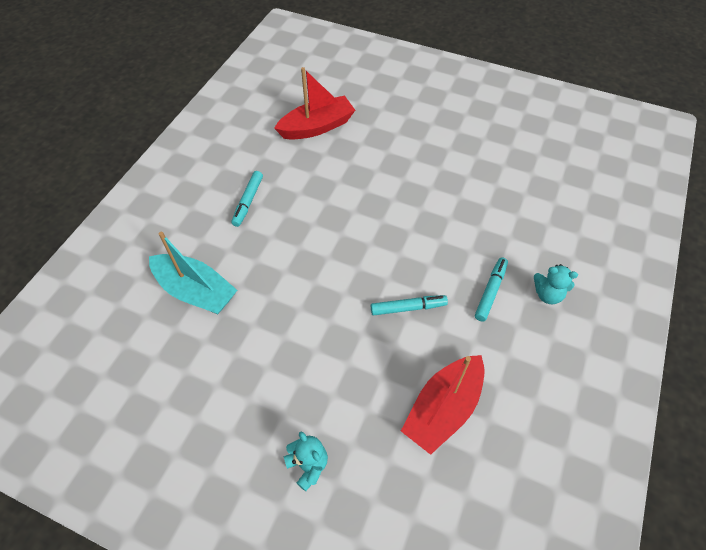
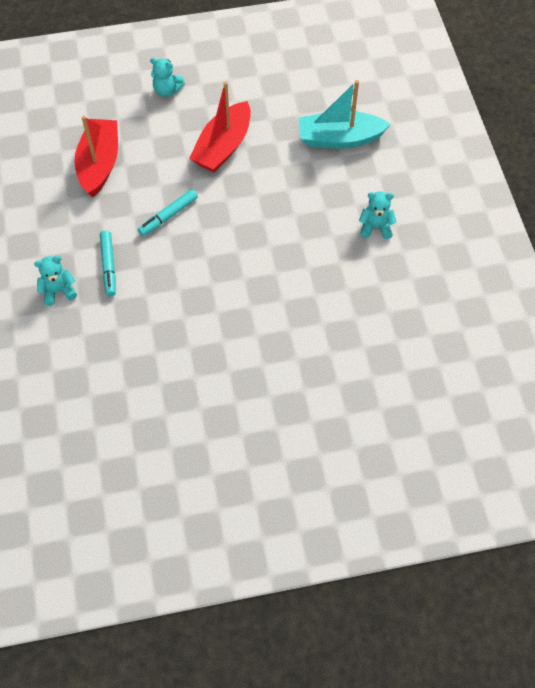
camera: 145 degrees right, 5 degrees up
turquoise marker [231,171,263,227] -> turquoise teddy bear [359,191,397,239]
red boat [274,67,355,140] -> red boat moved to [189,82,251,173]

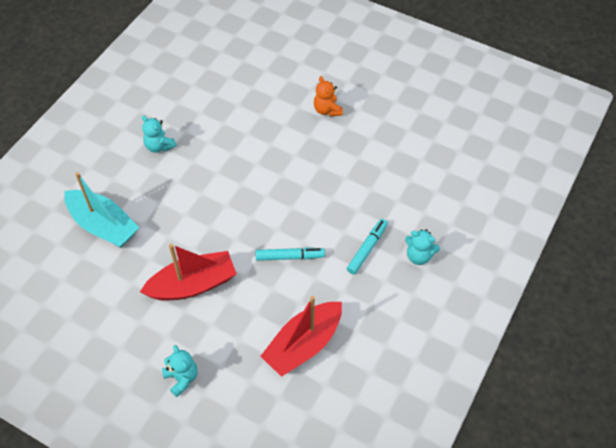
camera: 140 degrees left, 5 degrees down
none -> orange teddy bear [314,76,343,117]

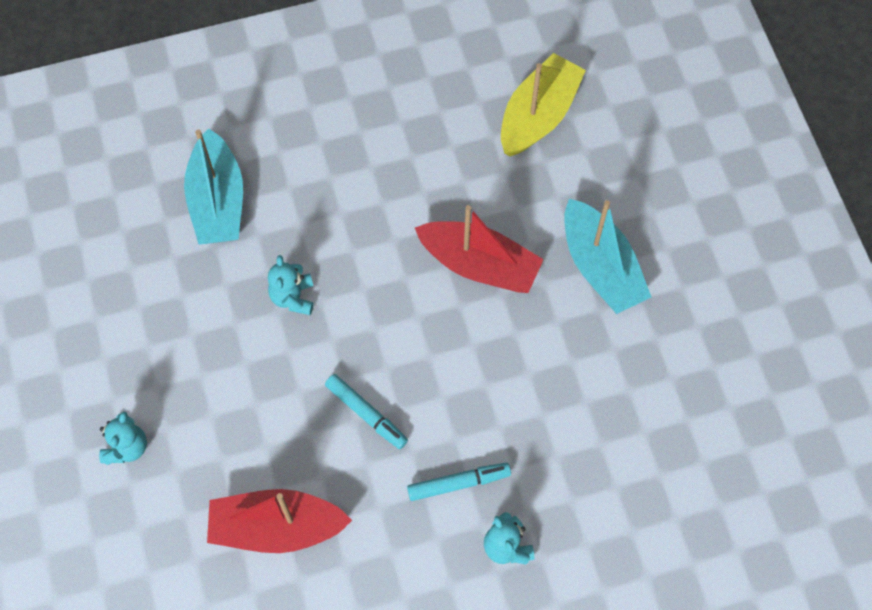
camera: 45 degrees right, 10 degrees up
red boat [140,244,237,301] -> red boat moved to [415,205,544,293]
turquoise teddy bear [142,115,177,153] -> turquoise teddy bear moved to [268,255,314,315]
orange teddy bear [314,76,343,117] -> turquoise boat [564,198,651,314]
none -> yellow boat [501,53,586,157]

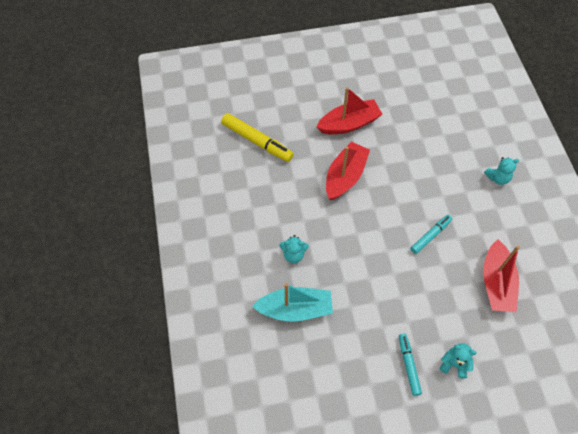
camera: 85 degrees left, 5 degrees down
turquoise teddy bear [268,255,314,315] -> turquoise teddy bear moved to [279,235,309,263]
turquoise marker [407,463,511,501] -> turquoise marker moved to [399,334,422,396]
yellow boat [501,53,586,157] -> yellow marker [221,113,294,162]
turquoise boat [564,198,651,314] -> red boat [317,87,383,134]

